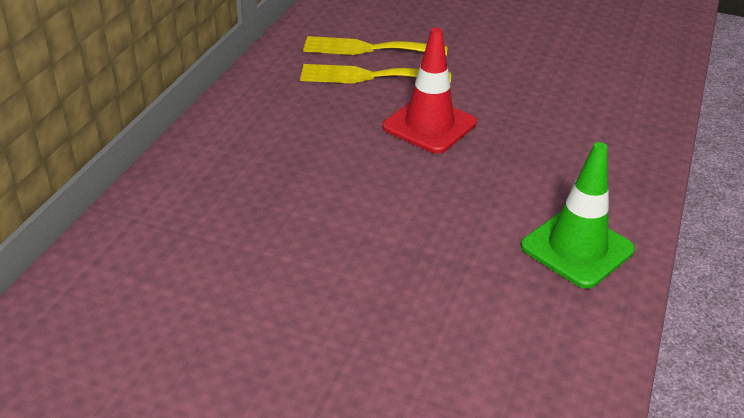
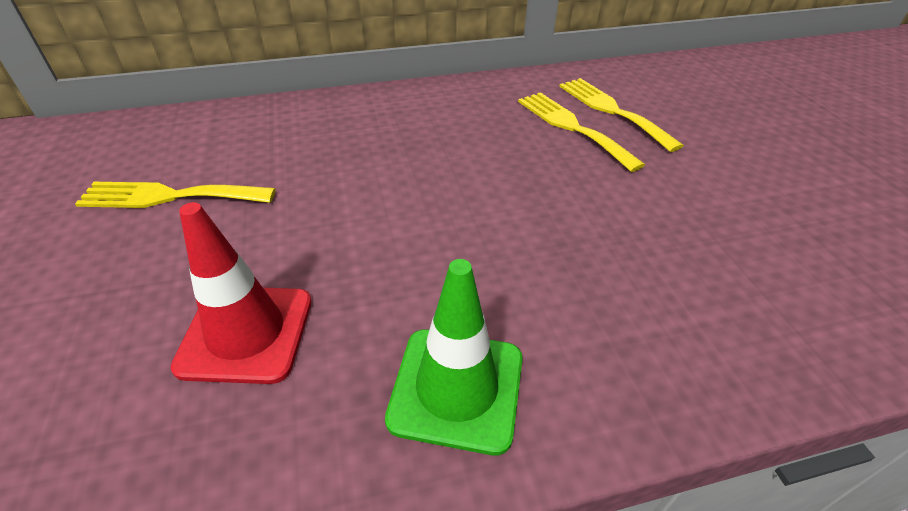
camera: 55 degrees right, 5 degrees up
red traffic cone [383,27,477,154] -> red traffic cone moved to [171,202,312,384]
none -> yellow fork [75,182,276,208]

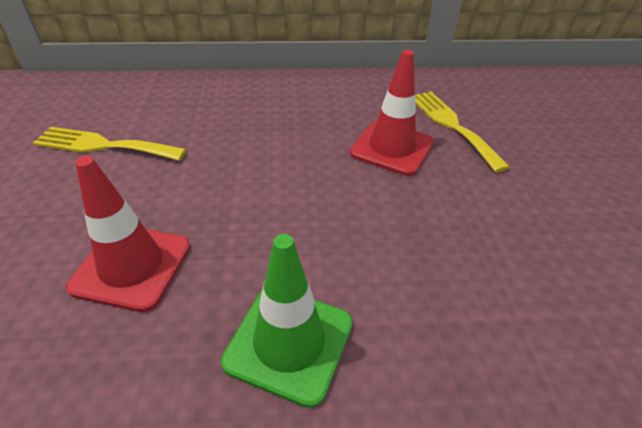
camera: 10 degrees right, 0 degrees up
yellow fork [559,78,684,152] -> none
none -> red traffic cone [350,50,434,176]

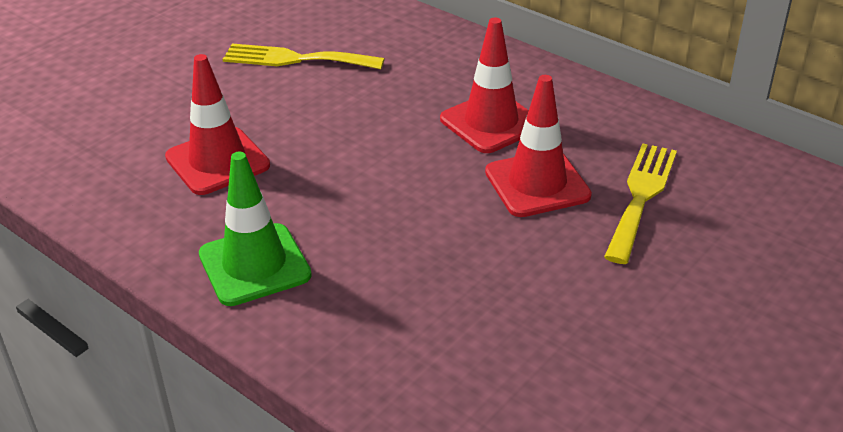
camera: 45 degrees right, 5 degrees down
yellow fork [33,127,186,161] -> yellow fork turned 45 degrees counterclockwise [223,44,385,69]
none -> red traffic cone [440,17,529,153]

